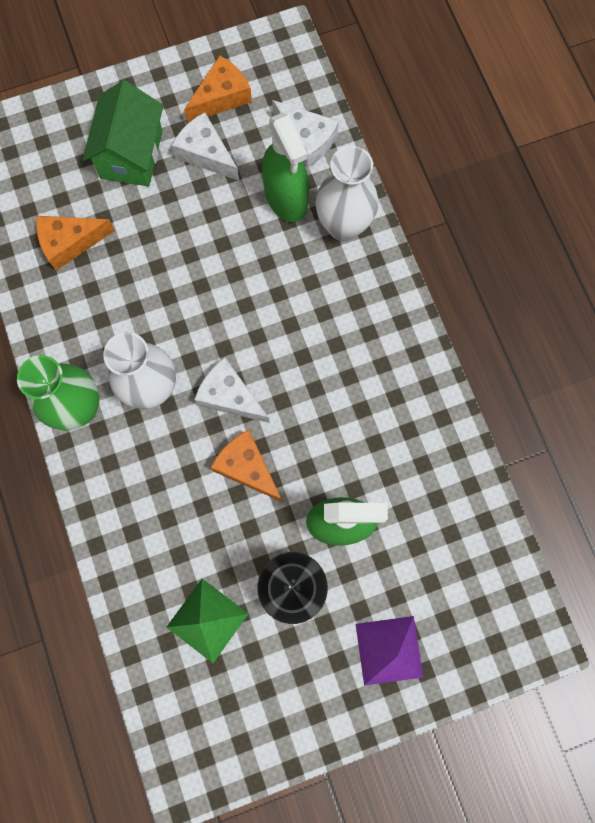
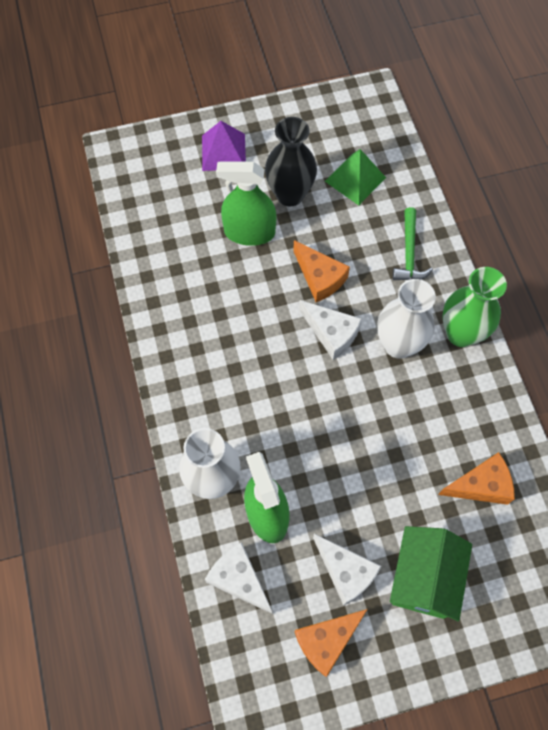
camera: 175 degrees left, 10 degrees down
none -> green hammer [392,207,433,280]

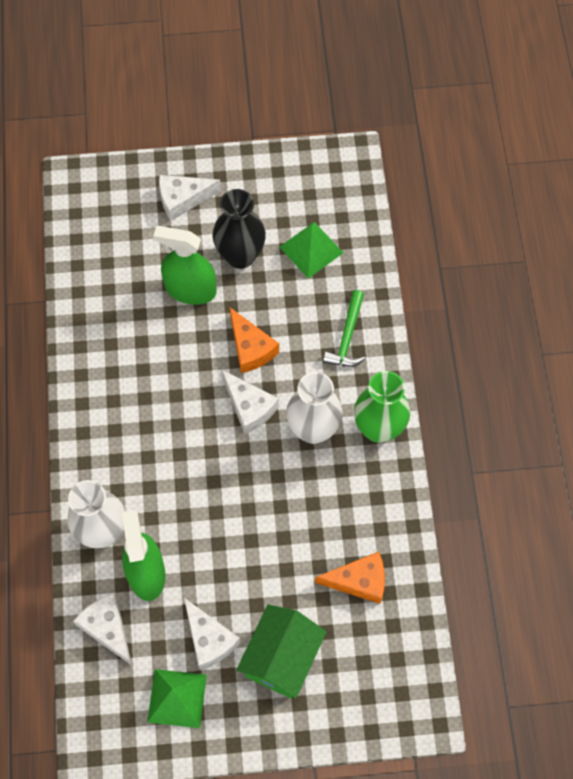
camera: 10 degrees right, 0 degrees up
purple pyramid [202,121,246,171] -> white cheese [159,175,221,221]
orange cheese [295,609,368,677] -> green pyramid [147,669,207,728]

